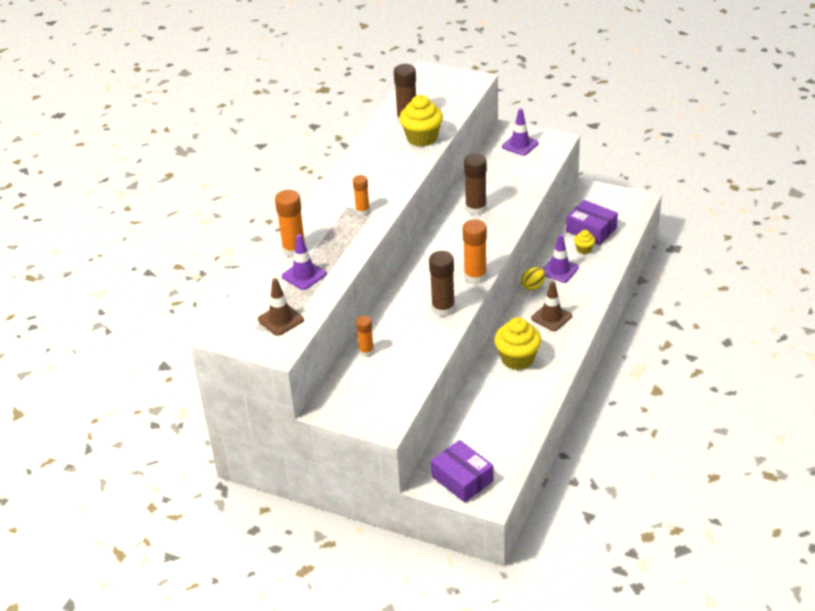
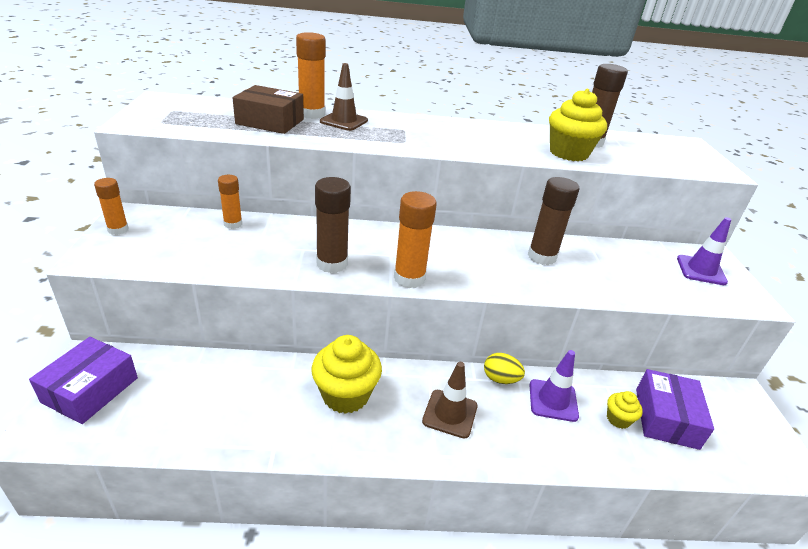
camera: 60 degrees right, 5 degrees down
brown traffic cone [258,278,304,336] -> brown traffic cone moved to [320,63,368,131]
purple traffic cone [282,234,326,290] -> brown box [233,85,304,134]
orange glue stick [353,175,370,216] -> orange glue stick moved to [94,178,129,235]

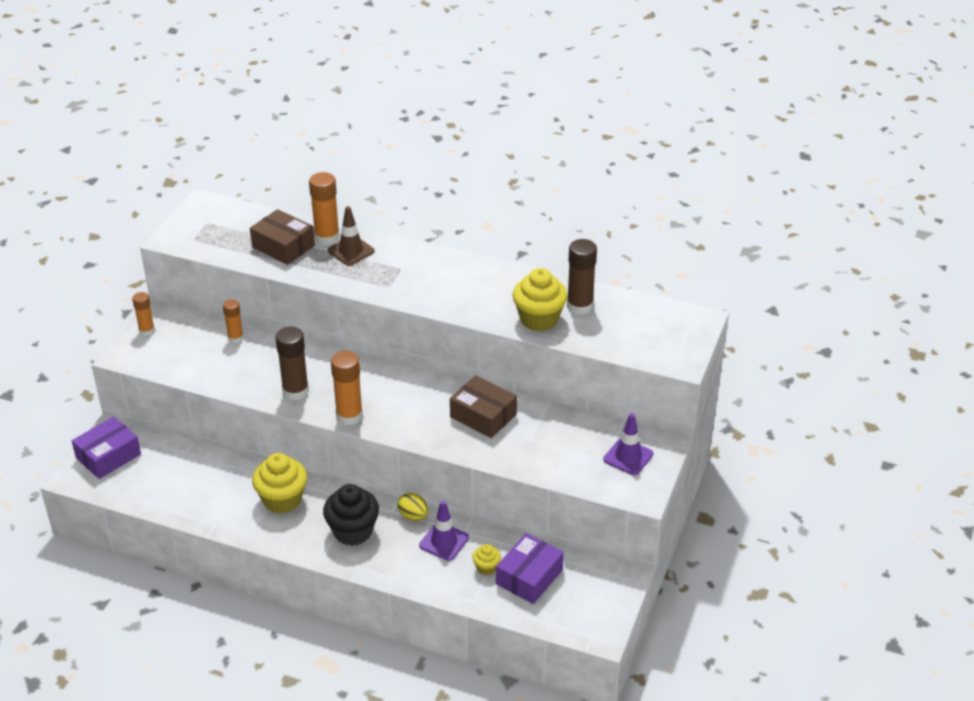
camera: 25 degrees right, 5 degrees up
brown traffic cone [422,362,478,439] -> black cupcake [323,484,379,546]
brown glue stick [528,177,579,265] -> brown box [450,375,517,438]

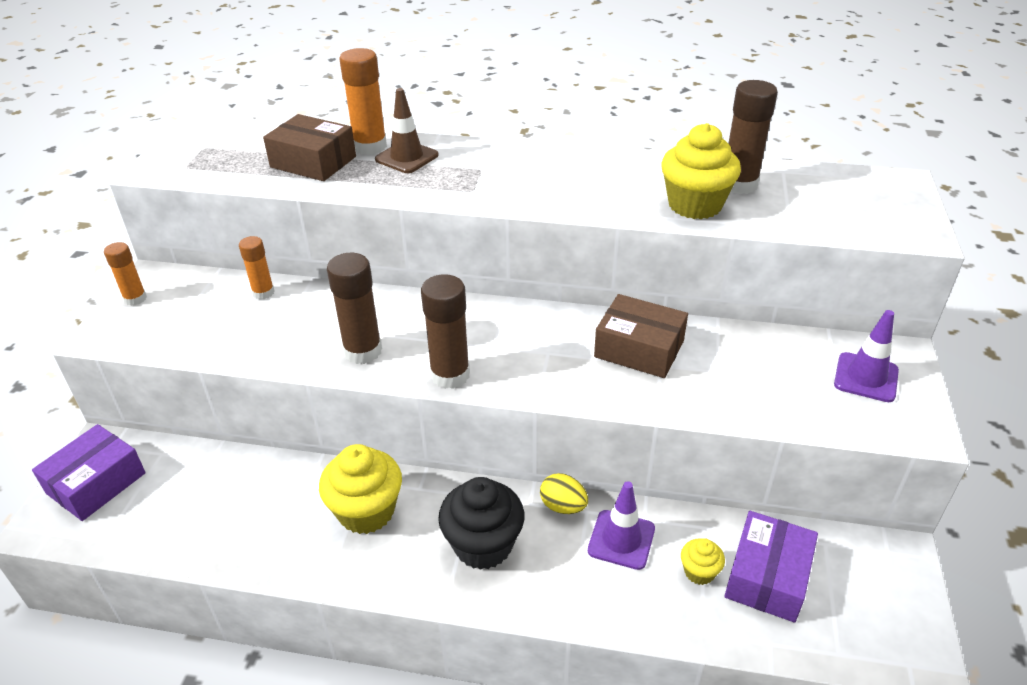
camera: 10 degrees left, 0 degrees up
orange glue stick [331,351,363,425] -> brown glue stick [421,274,470,389]

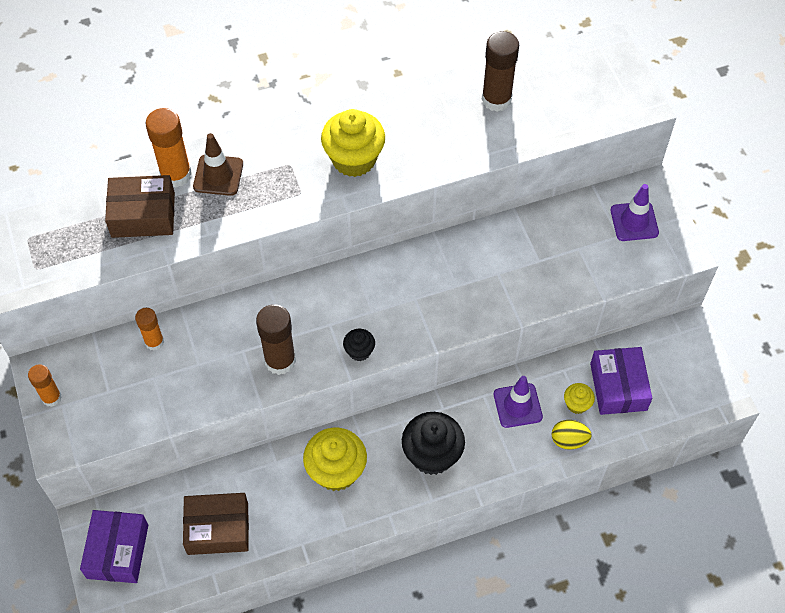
camera: 30 degrees left, 20 degrees up
brown glue stick [421,274,470,389] -> black cupcake [343,329,375,361]
yellow egg [540,473,588,514] -> yellow egg moved to [551,420,592,449]
brown box [594,294,688,378] -> brown box moved to [183,493,249,555]
yellow cupcake [661,123,741,219] -> yellow cupcake moved to [321,109,385,177]

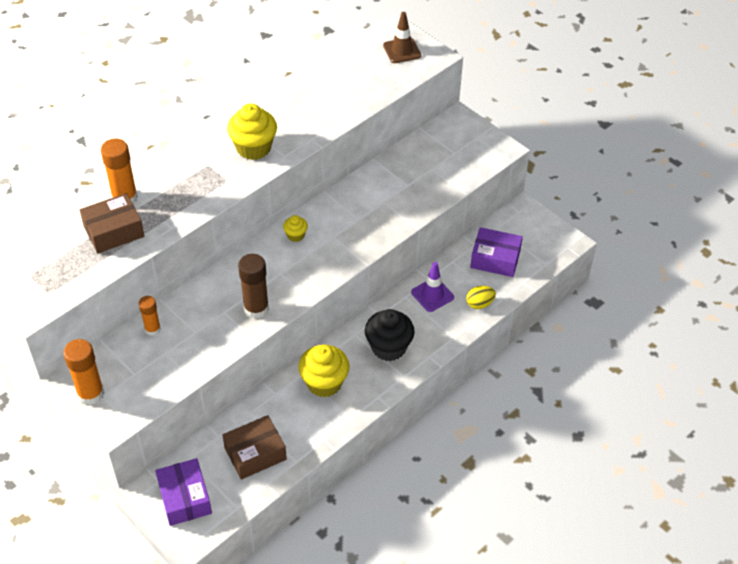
camera: 25 degrees left, 10 degrees down
orange glue stick [28,364,62,407] -> orange glue stick [63,339,104,405], size x1.62
brown traffic cone [193,133,243,196] -> brown traffic cone moved to [383,12,421,63]
black cupcake [343,329,375,361] -> none
brown glue stick [482,31,519,112] -> none
yellow cupcake [564,383,595,414] -> yellow cupcake moved to [283,215,308,242]
purple box [590,347,652,415] -> purple box turned 45 degrees counterclockwise [470,227,523,277]
purple traffic cone [611,184,659,241] -> none

